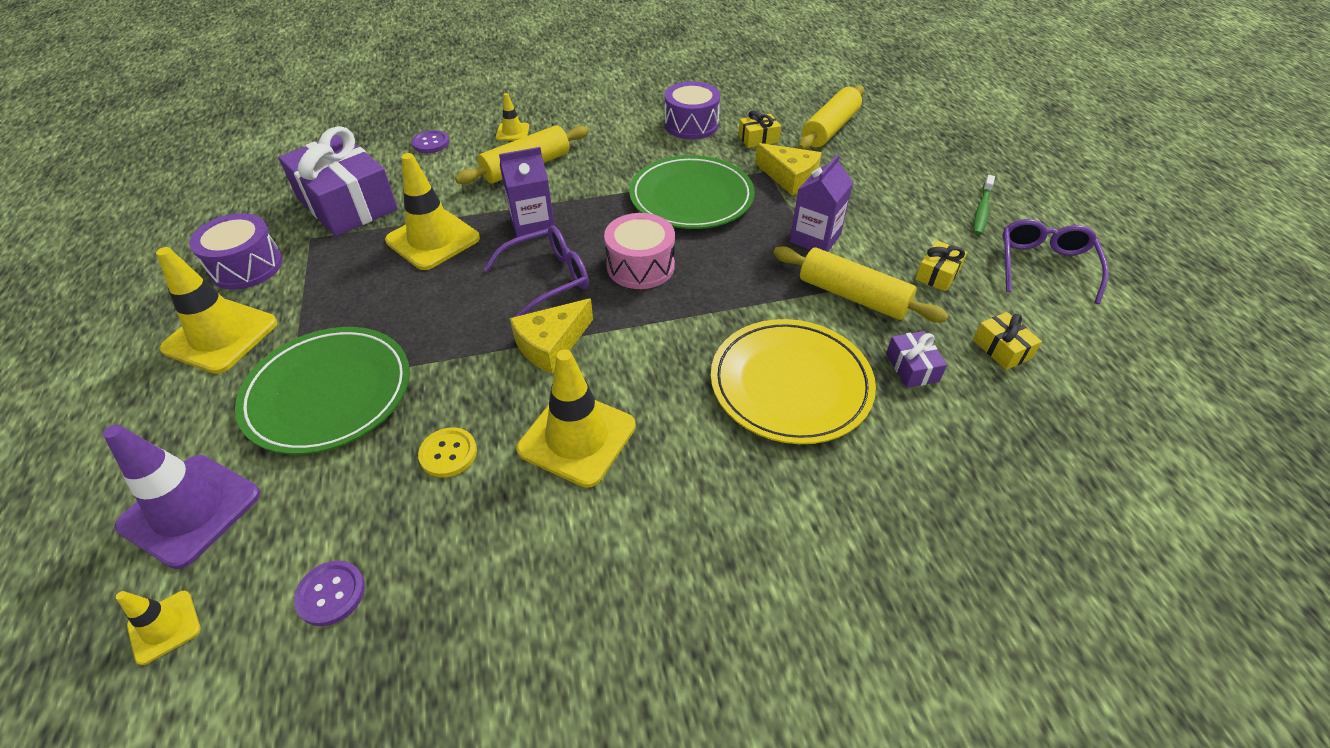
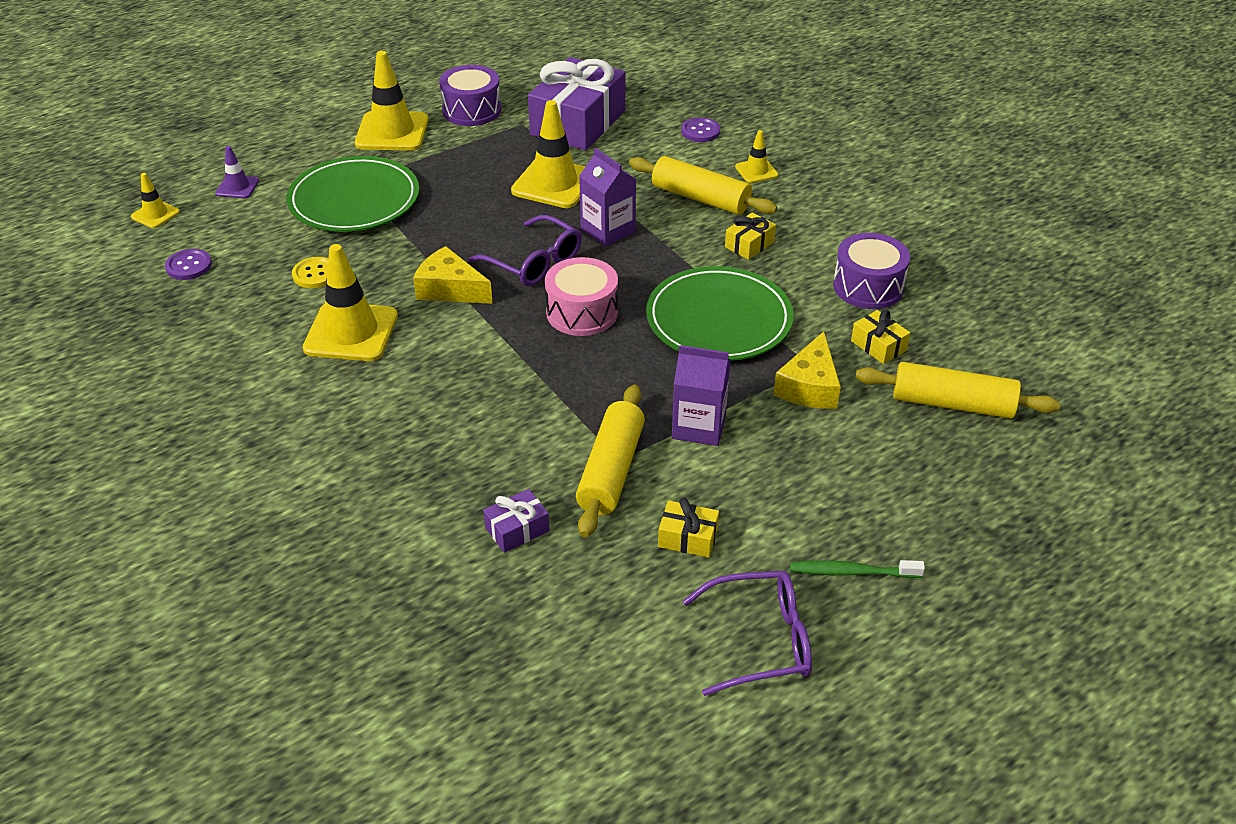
camera: 70 degrees right, 5 degrees down
purple traffic cone [103,425,260,569] -> purple traffic cone [216,146,259,198], size x0.51
yellow plate [711,319,876,444] -> none
yellow gift [973,312,1042,370] -> yellow gift moved to [725,212,776,260]

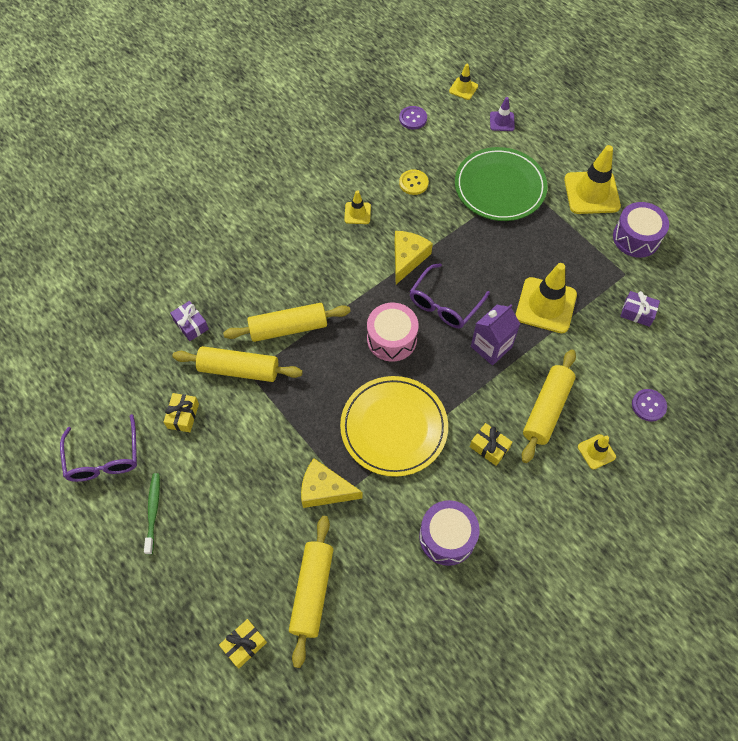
camera: 85 degrees right, 20 degrees up
yellow traffic cone [303,244,398,361] -> yellow traffic cone [344,190,371,224], size x0.51
purple gift [528,57,625,150] -> purple gift [620,291,660,327], size x0.43
green plate [646,266,794,361] -> yellow plate [340,376,448,477]
purple carton [672,345,731,446] -> none
yellow gift [851,310,910,364] -> yellow gift moved to [219,619,267,668]
none -> yellow rolling pin [223,303,351,342]

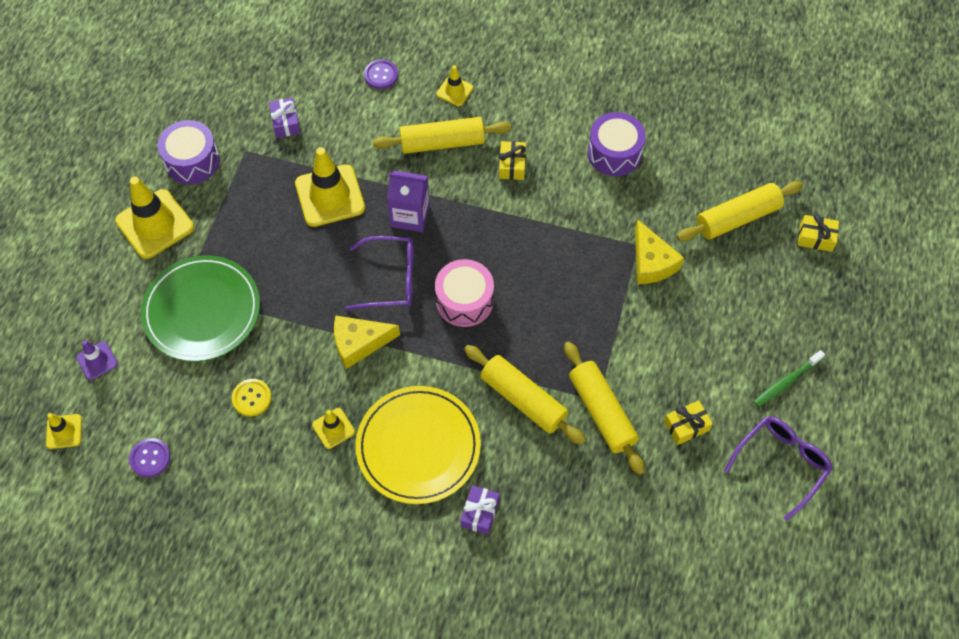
camera: 125 degrees left, 0 degrees up
purple gift [170,301,209,341] -> purple gift moved to [461,485,500,535]
yellow plate [340,376,448,477] -> yellow plate moved to [356,386,481,504]

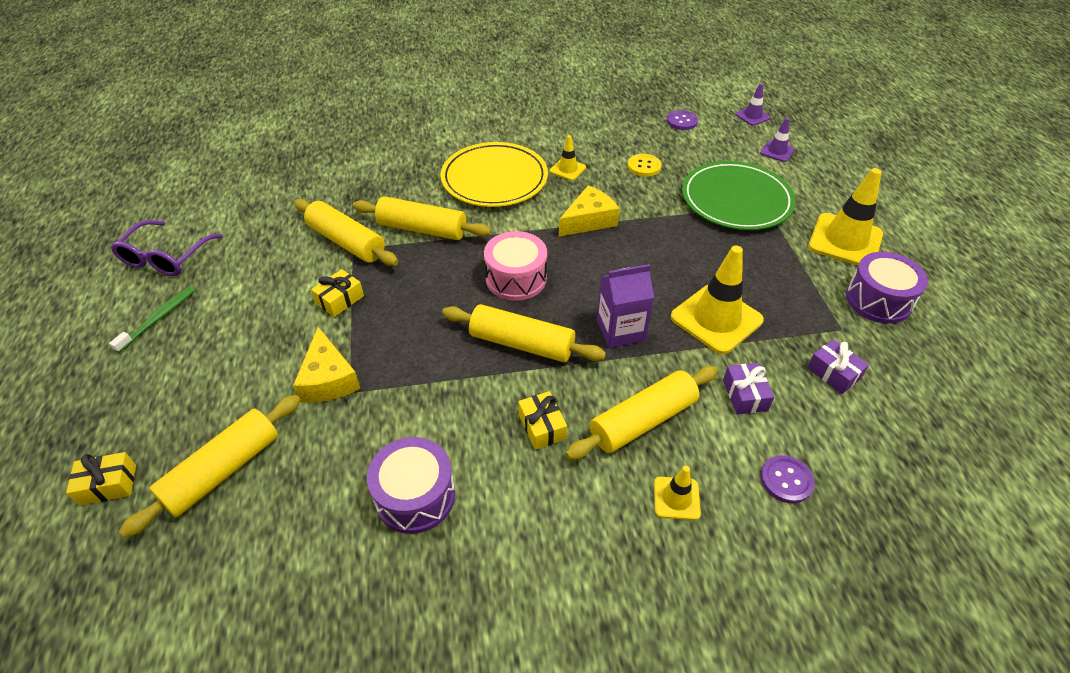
camera: 155 degrees right, 15 degrees down
yellow traffic cone [46,413,82,449] -> purple traffic cone [735,83,771,126]
purple glasses [346,236,413,310] -> none
purple gift [461,485,500,535] -> purple gift moved to [723,363,774,415]
yellow cheese [635,219,684,284] -> yellow cheese turned 150 degrees counterclockwise [293,327,361,403]
yellow gift [664,400,713,445] -> yellow gift moved to [311,269,364,317]
none -> yellow rolling pin [442,304,606,362]

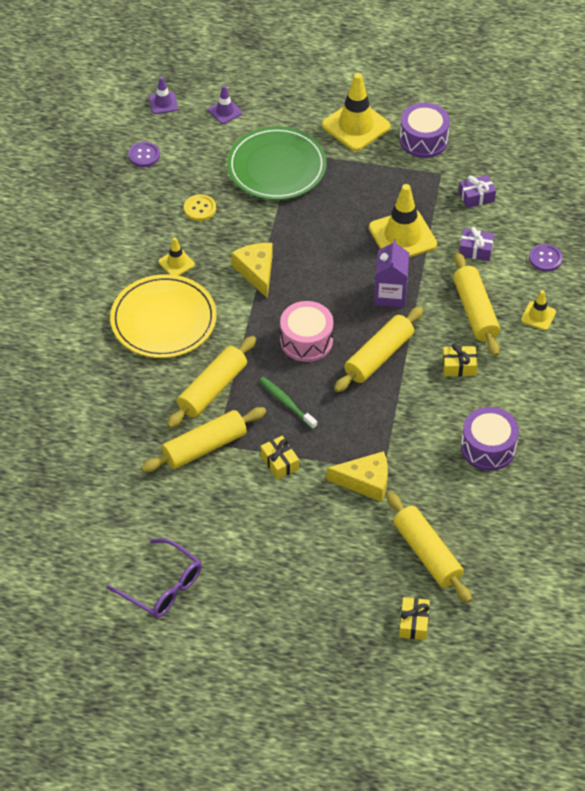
camera: 70 degrees left, 5 degrees up
green toothbrush [109,287,195,353] -> green toothbrush moved to [259,377,317,429]

